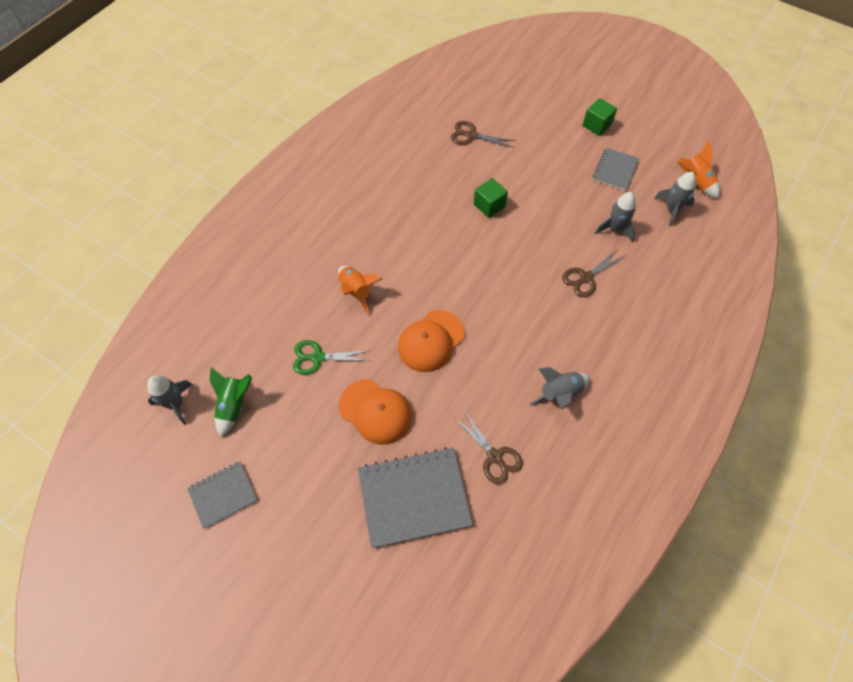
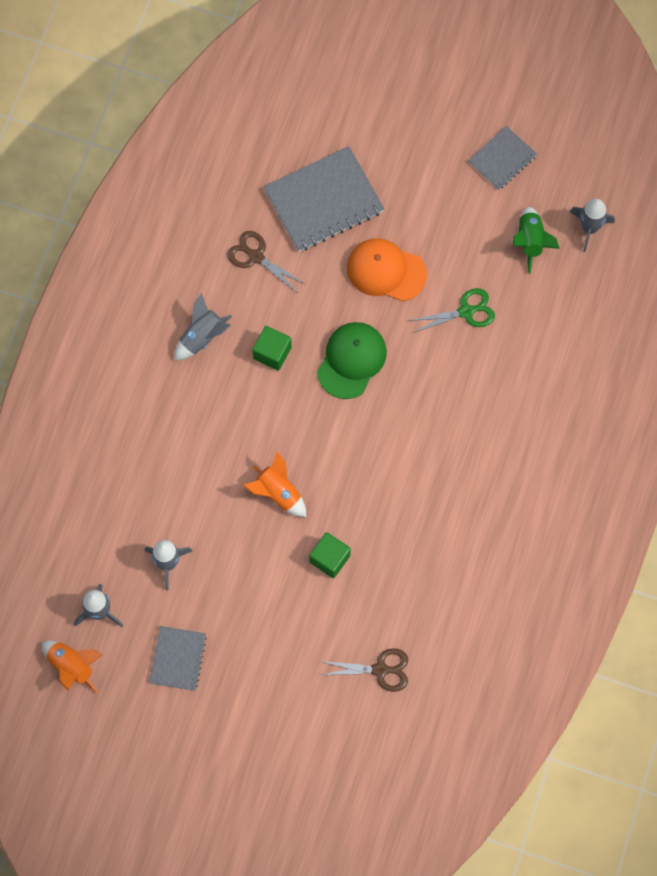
camera: 165 degrees right, 10 degrees up
orange rocket [338,266,382,315] -> orange rocket moved to [243,451,306,517]
orange cap [398,310,465,372] -> green cap [317,322,387,399]
brown scissors [562,249,625,297] -> none
green cube [583,98,617,136] -> green cube moved to [252,326,292,371]

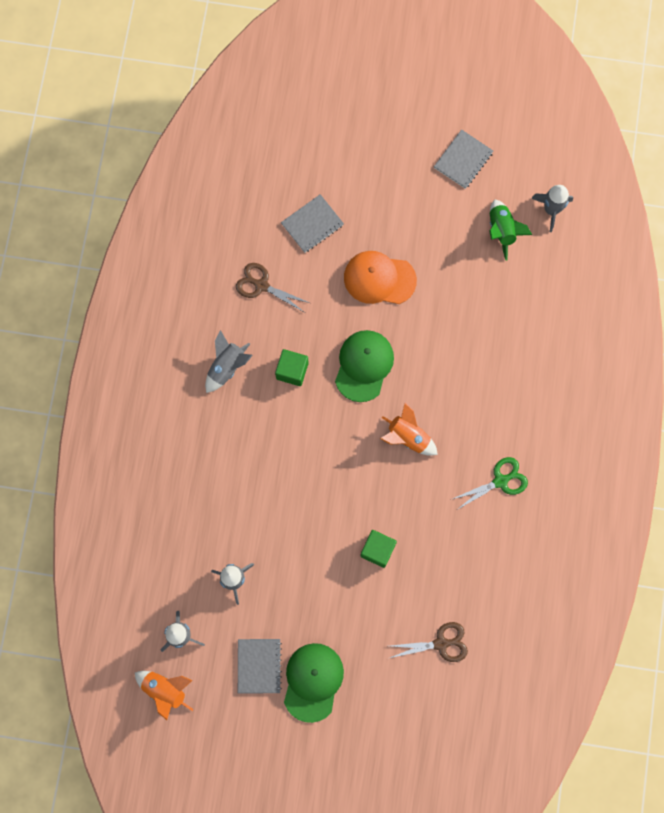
camera: 10 degrees left, 5 degrees up
orange rocket [243,451,306,517] -> orange rocket moved to [380,403,438,456]
grey notebook [263,146,384,252] -> grey notebook [281,194,344,253], size x0.57
green scissors [409,288,495,333] -> green scissors moved to [453,457,528,509]
none -> green cap [284,643,344,723]

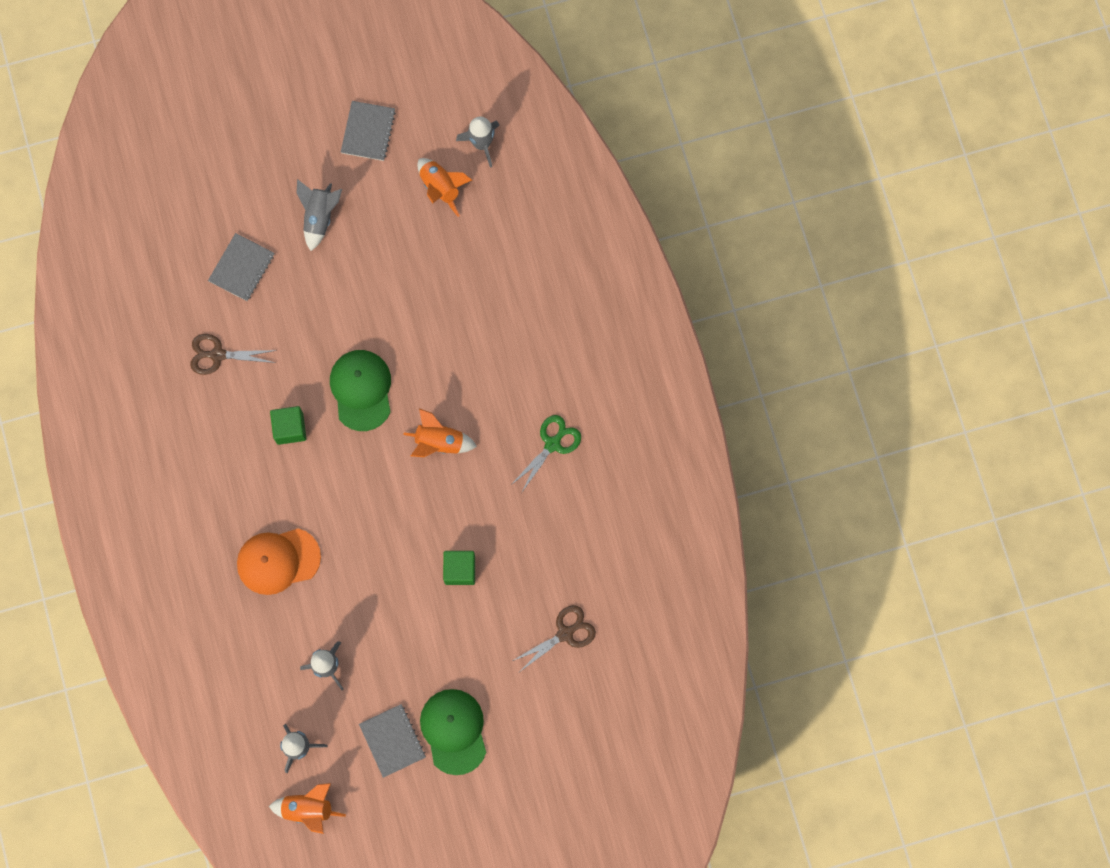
camera: 25 degrees left, 0 degrees up
grey rocket [205,330,253,393] -> grey rocket moved to [297,179,342,251]
orange cap [344,251,417,304] -> orange cap moved to [237,528,321,595]
green rocket [489,200,532,260] -> orange rocket [417,158,472,217]

